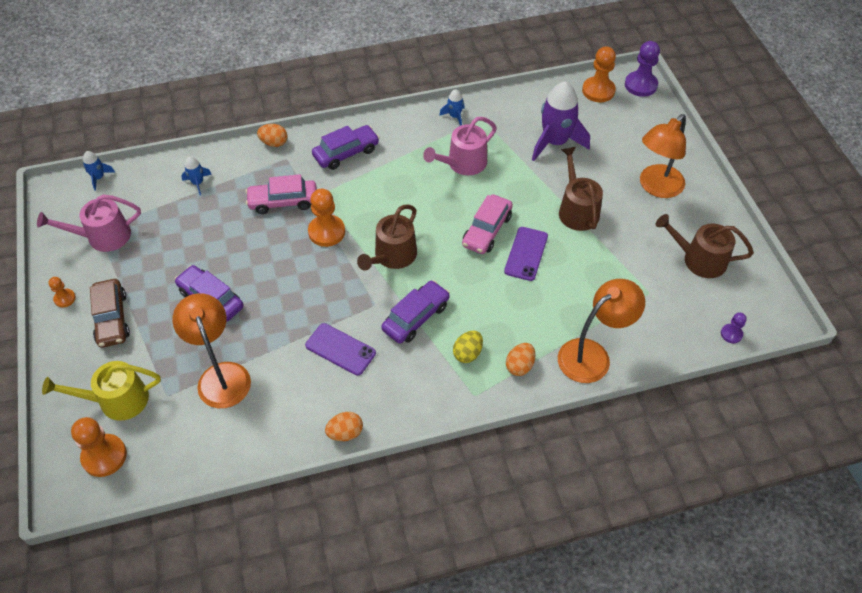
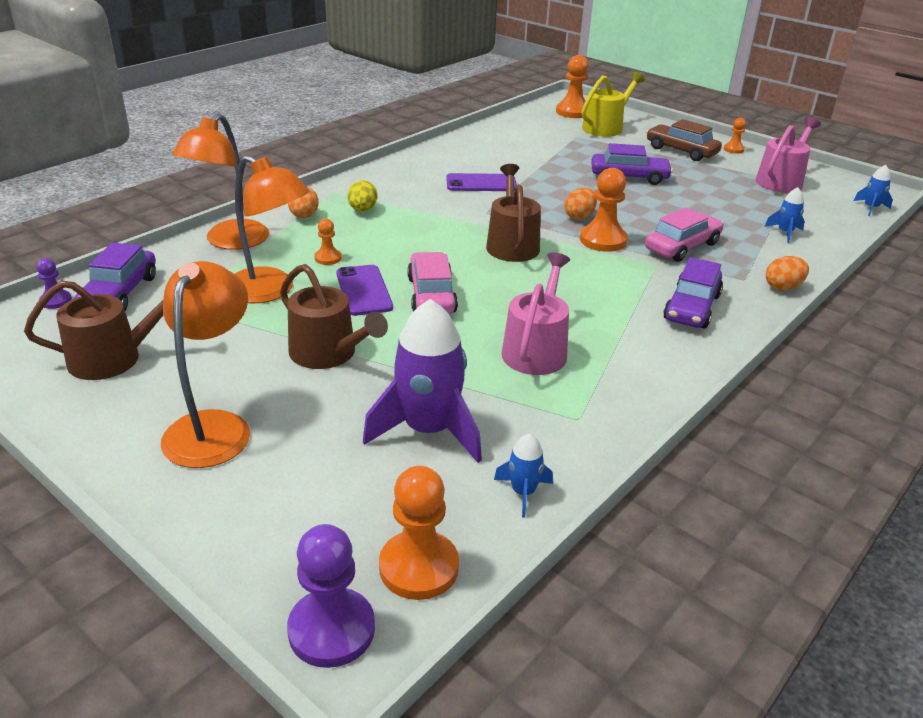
camera: 145 degrees right, 20 degrees down
orange lamp [172,293,251,408] -> orange lamp moved to [235,155,309,303]
orange egg [325,412,363,441] -> orange egg moved to [565,188,597,220]
purple car [381,280,450,343] -> purple car moved to [74,243,156,311]
blue rocket [439,89,465,126] -> blue rocket moved to [494,433,553,518]
none -> orange pawn [314,219,341,265]

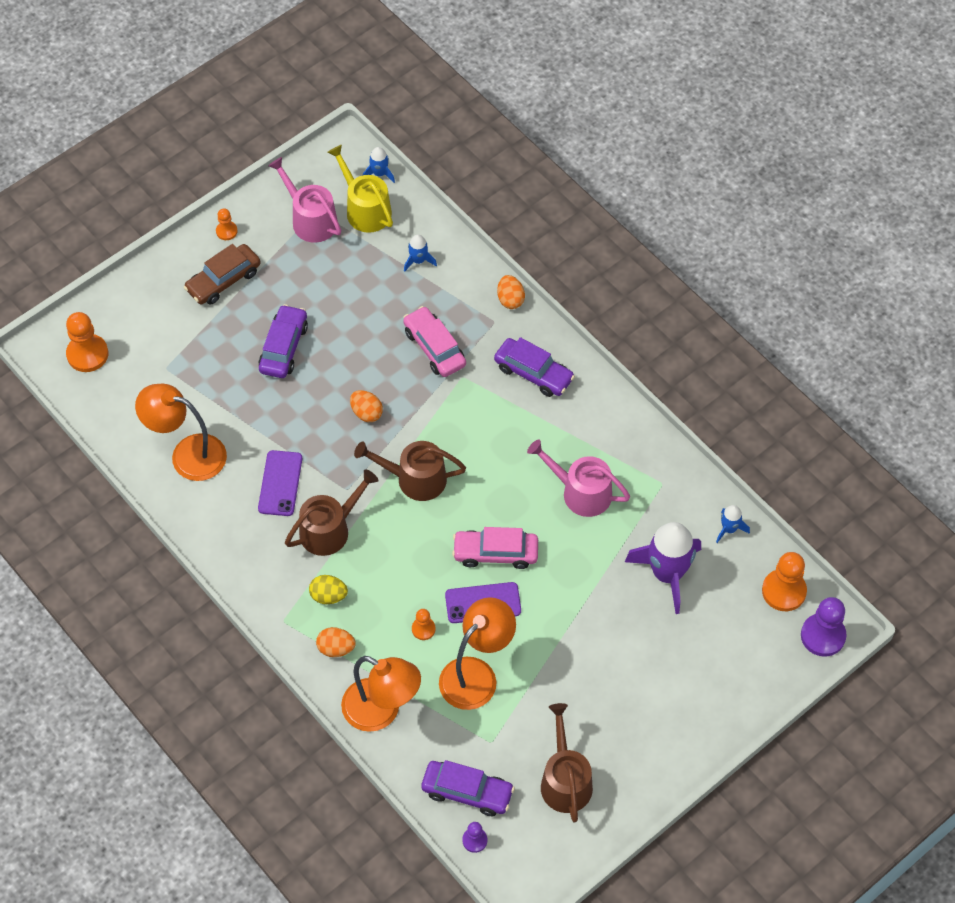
camera: 80 degrees left, 25 degrees up
orange lamp [161,261,250,468] -> orange lamp moved to [135,384,227,481]
brown watering can [280,264,388,369] -> brown watering can moved to [285,469,379,556]
orange pawn [580,168,628,252] -> none
yellow watering can [582,72,645,137] -> yellow watering can moved to [327,145,393,233]

